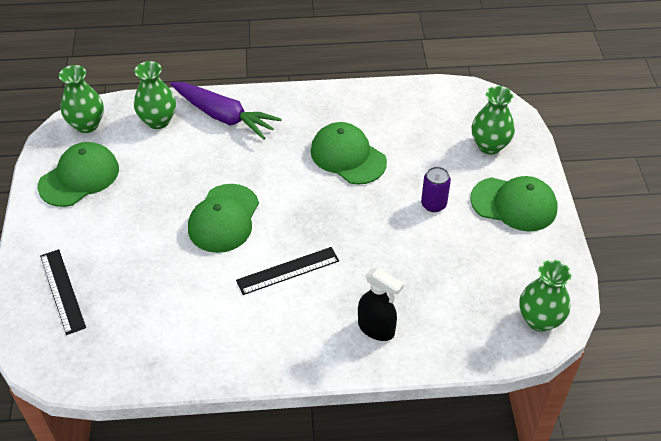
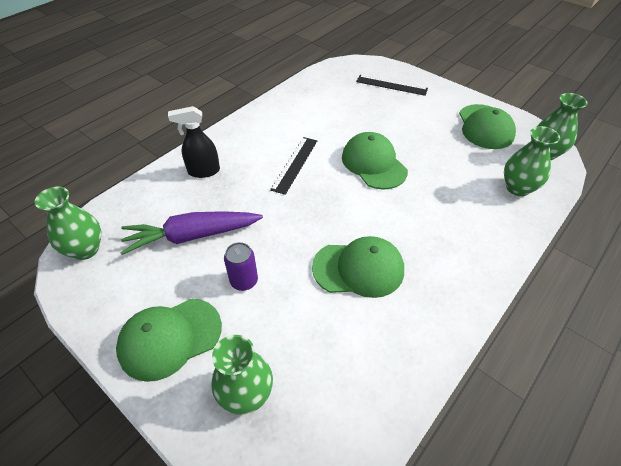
camera: 135 degrees right, 0 degrees up
purple carrot [170,82,282,140] -> purple carrot moved to [120,211,263,255]

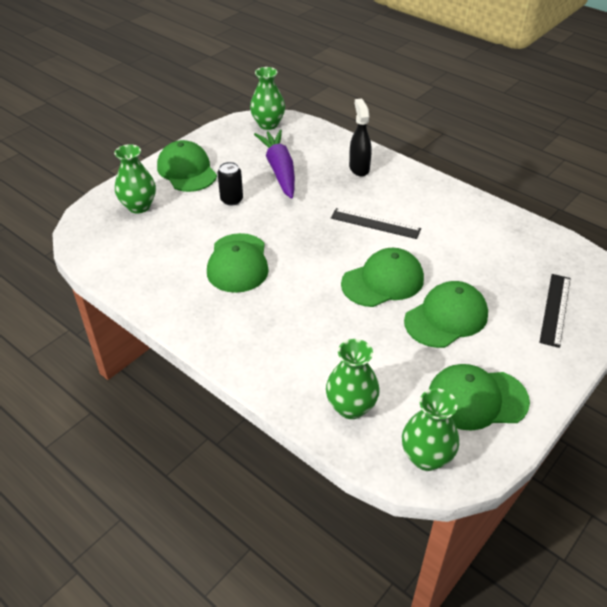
camera: 90 degrees right, 5 degrees down
purple can [224,242,258,291] -> black can [217,162,243,206]
none -> green cap [404,281,488,348]

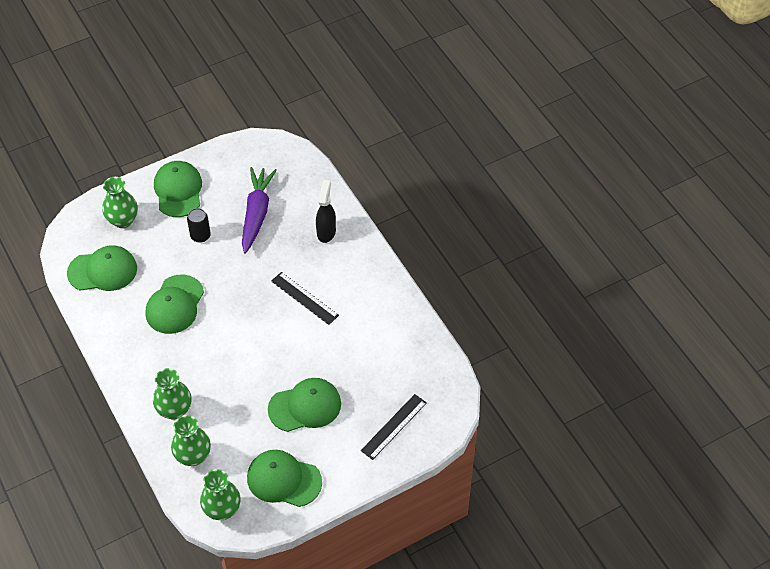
camera: 20 degrees right, 10 degrees up
green vase [250,67,285,130] -> green vase moved to [153,368,192,420]
green cap [341,248,424,307] -> green cap moved to [67,245,137,291]

